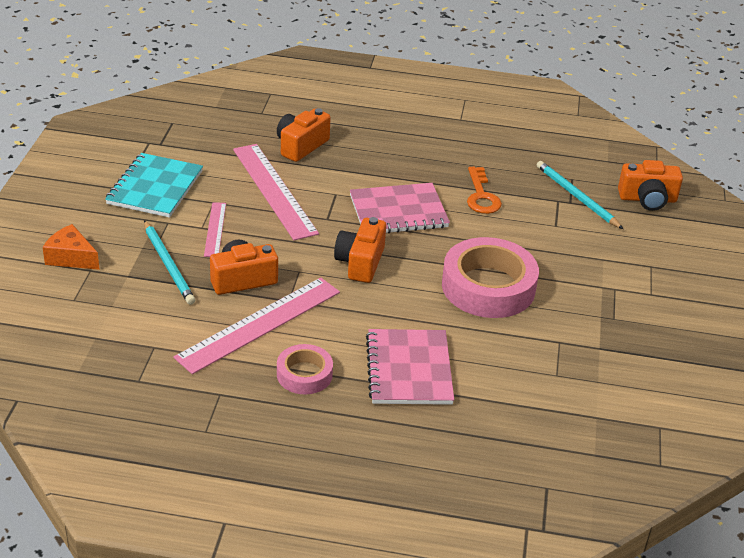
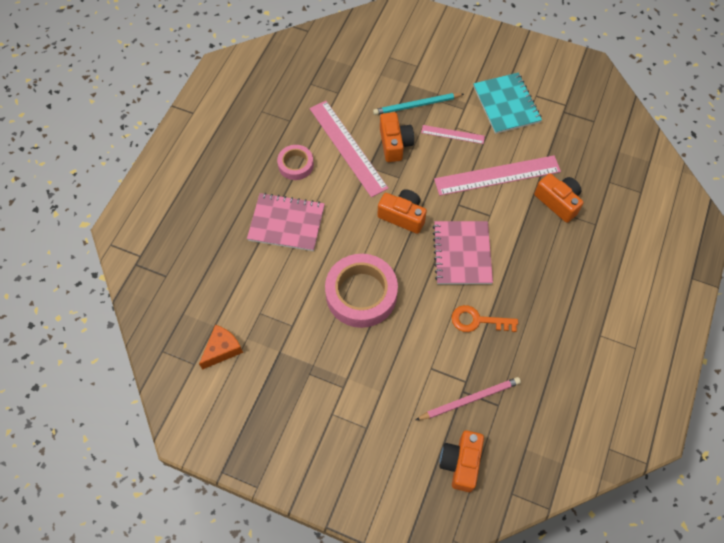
camera: 105 degrees right, 25 degrees up
orange cheese [42,224,100,270] -> orange cheese moved to [199,324,243,370]
turquoise notebook [105,153,203,218] -> turquoise notebook turned 45 degrees clockwise [473,73,542,134]
turquoise pencil [537,161,623,229] -> pink pencil [416,377,521,420]

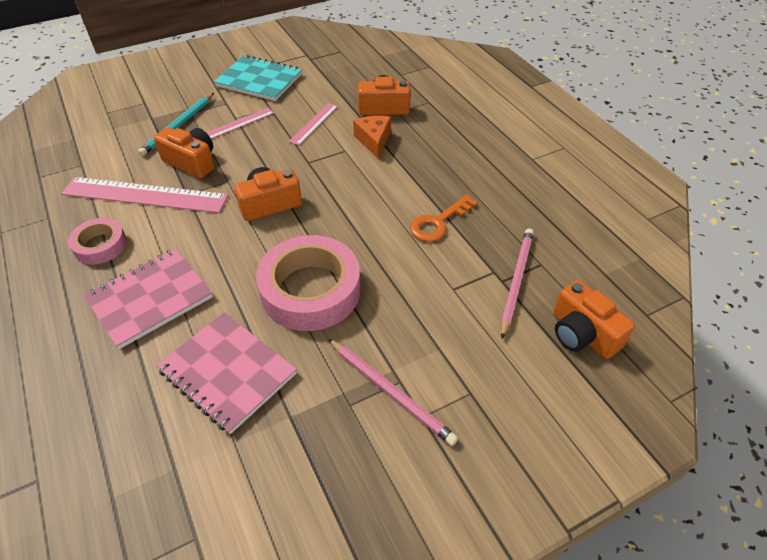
camera: 50 degrees left, 15 degrees down
orange cheese [199,324,243,370] -> orange cheese moved to [353,116,391,159]
pink notebook [433,221,493,284] -> pink notebook moved to [156,312,297,434]
pink ruler [434,156,561,196] -> pink ruler [289,103,338,145], size x0.51
none -> pink pencil [328,339,458,446]

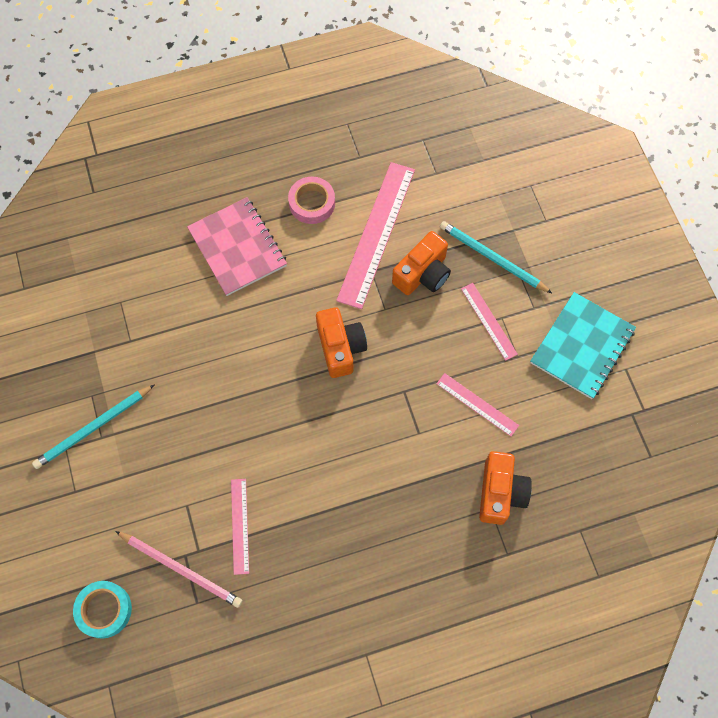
camera: 100 degrees right, 20 degrees up
pink notebook [156,312,297,434] -> none
pink tape [256,235,361,331] -> none
pink pencil [328,339,458,446] -> turquoise pencil [32,384,155,469]
orange cheese [353,116,391,159] -> none
orange key [410,194,478,242] -> none
orange camera [553,280,635,359] -> turquoise tape [73,581,132,639]
none -> pink ruler [231,479,249,575]

